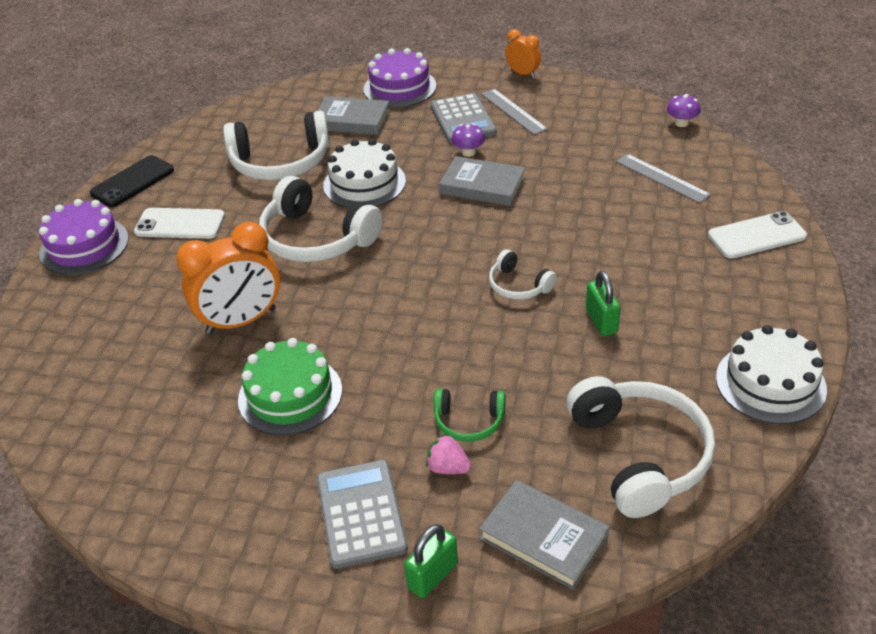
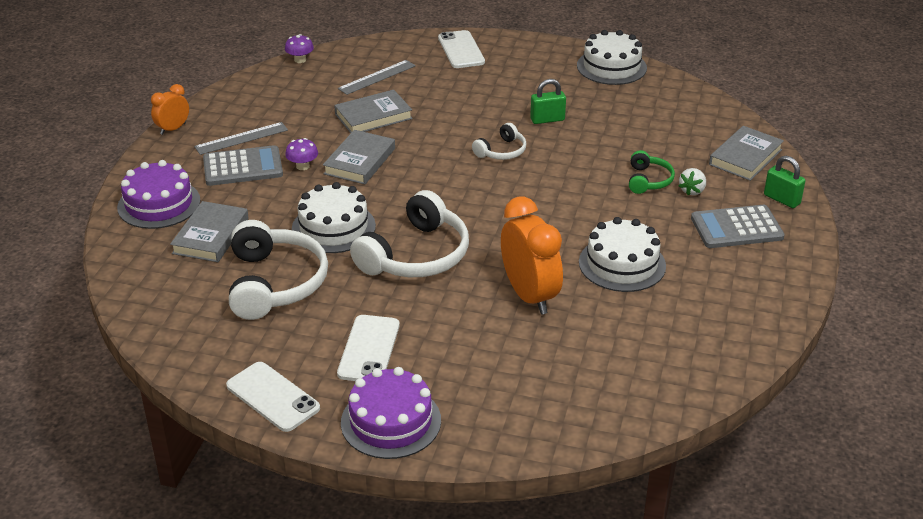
camera: 90 degrees left, 5 degrees down
black phone [90,155,174,207] -> white phone [226,362,320,432]
green cake [238,338,342,435] -> white cake [579,217,666,292]
pink strawberry [426,434,471,474] -> white strawberry [679,168,706,195]
white headphones [566,376,715,518] -> none
none -> grey book [334,90,413,133]

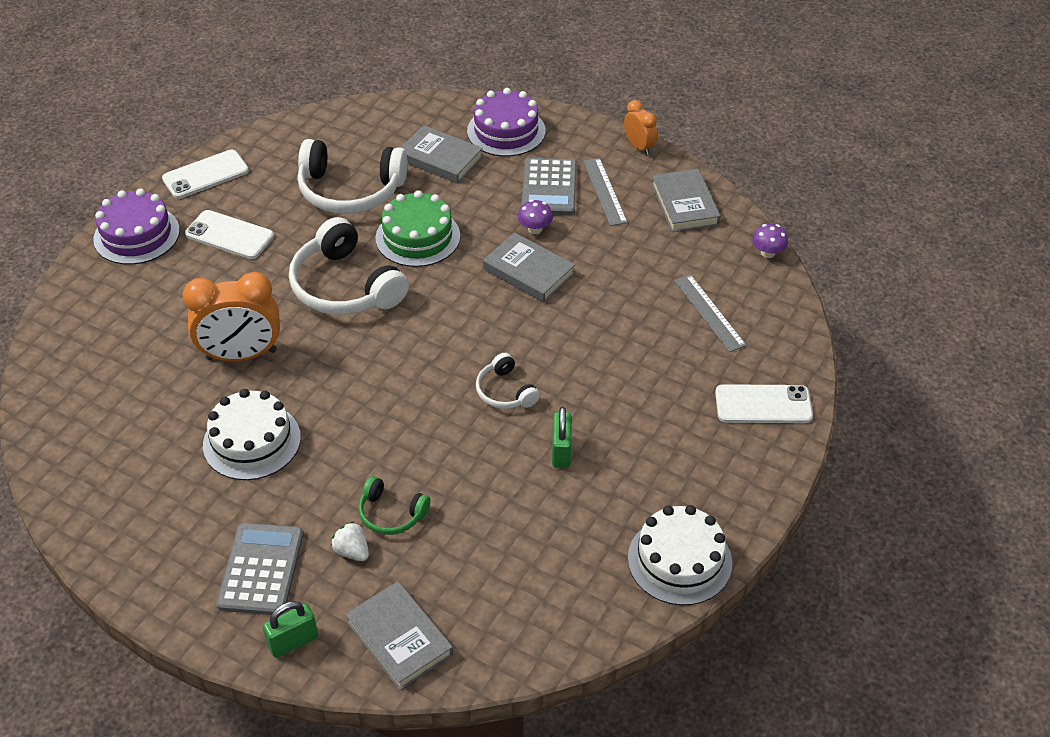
camera: 105 degrees right, 10 degrees up
white cake [292,182,376,253] -> green cake [375,190,460,267]
grey book [334,90,413,133] -> grey book moved to [651,169,721,232]

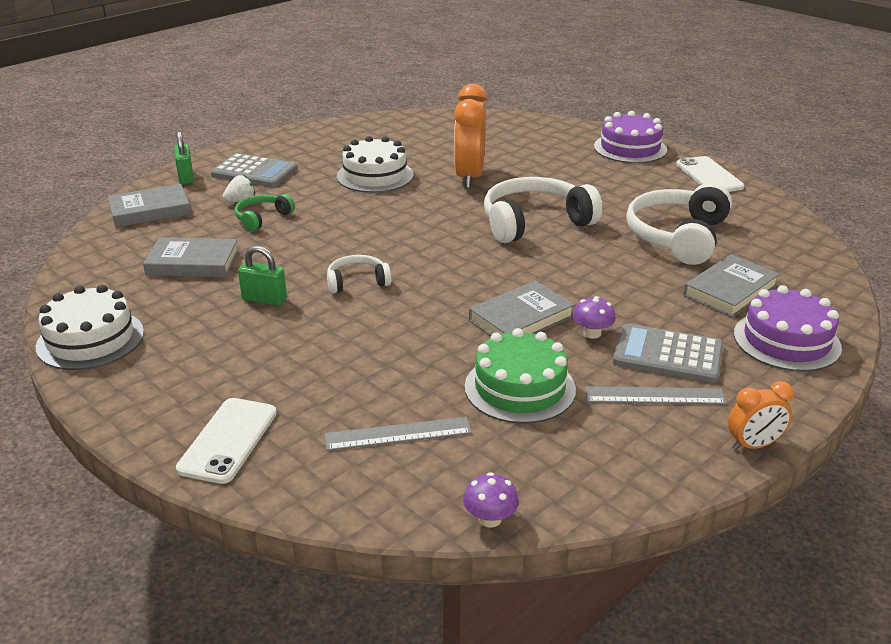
camera: 105 degrees right, 15 degrees down
white phone [185,210,274,259] -> none
green cake [375,190,460,267] -> green cake moved to [465,328,576,424]
grey book [651,169,721,232] -> grey book moved to [143,237,239,277]

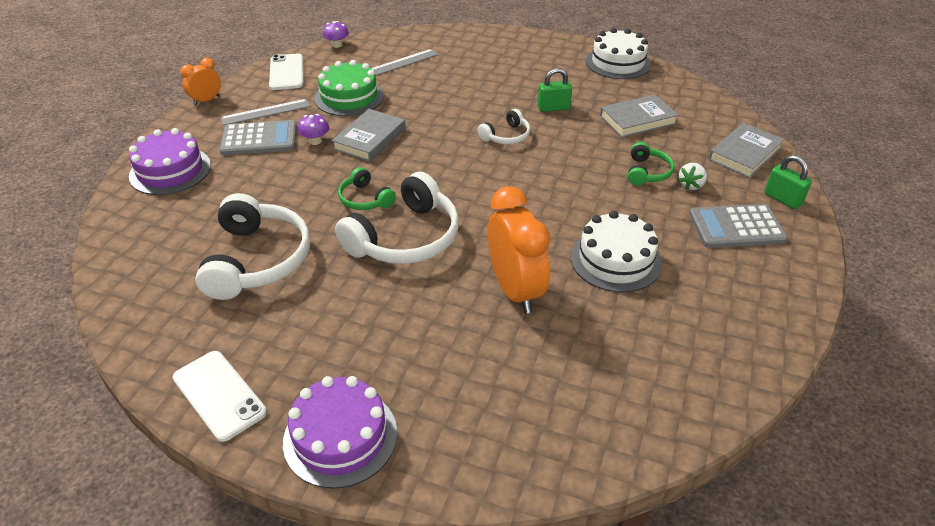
camera: 155 degrees right, 10 degrees up
white phone [176,398,277,484] -> white phone moved to [269,53,303,90]
grey book [683,254,780,318] -> none
none -> green headphones [338,167,396,210]

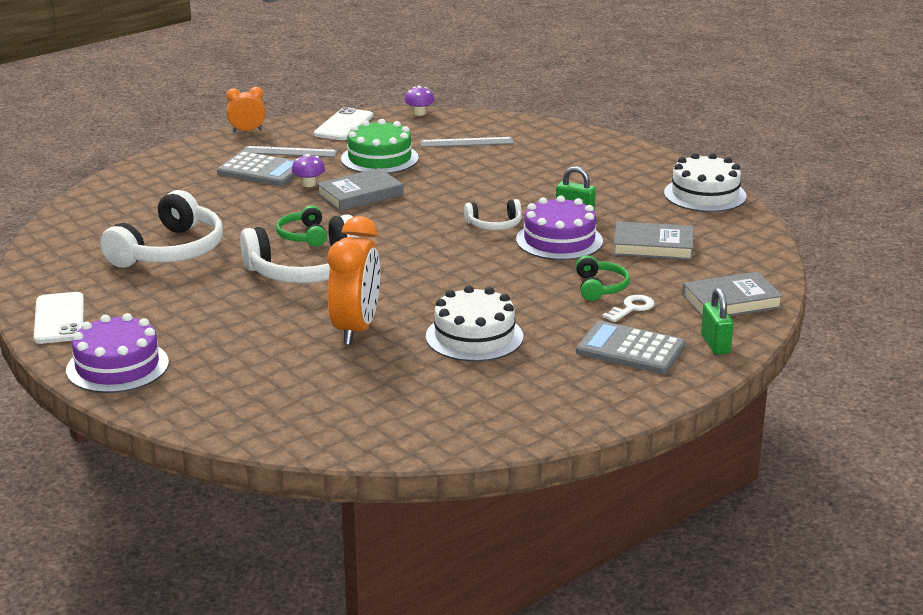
camera: 30 degrees right, 15 degrees down
purple cake [129,128,211,195] -> purple cake moved to [516,195,603,260]
green headphones [628,142,675,186] -> green headphones turned 45 degrees counterclockwise [576,255,630,301]
white strawberry [678,163,707,190] -> white key [602,295,654,322]

